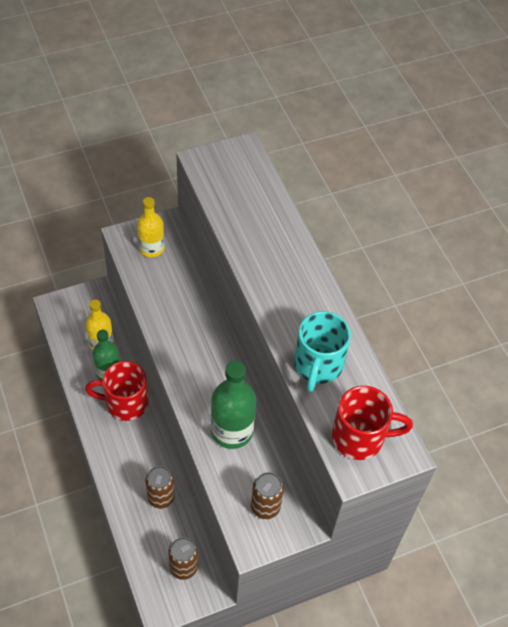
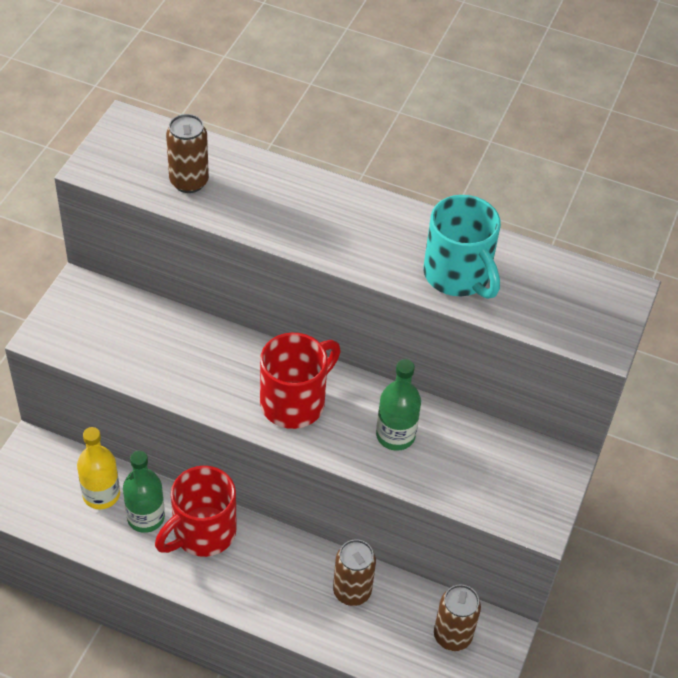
camera: 45 degrees left, 5 degrees down
yellow bottle [137,197,165,257] -> none
green bottle [211,361,256,449] -> green bottle [376,359,421,451], size x0.67
brown can [251,472,284,519] -> brown can moved to [166,114,209,193]
red mug [332,386,413,460] -> red mug moved to [260,333,341,429]

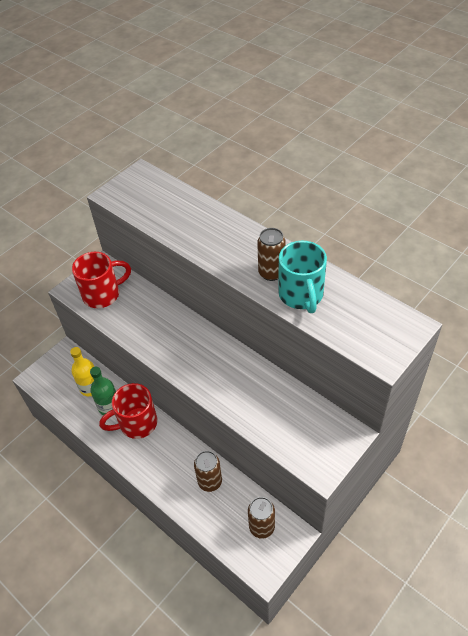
camera: 25 degrees right, 0 degrees up
brown can [166,114,209,193] -> brown can moved to [257,228,286,281]
red mug [260,333,341,429] -> red mug moved to [72,252,131,308]
green bottle [376,359,421,451] -> none

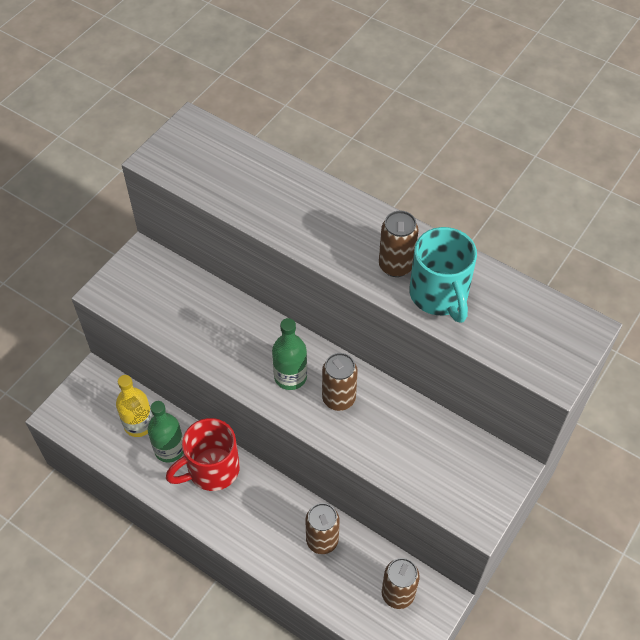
camera: 10 degrees left, 5 degrees up
red mug [72,252,131,308] -> none
none -> green bottle [272,318,307,390]
none -> brown can [322,353,358,411]

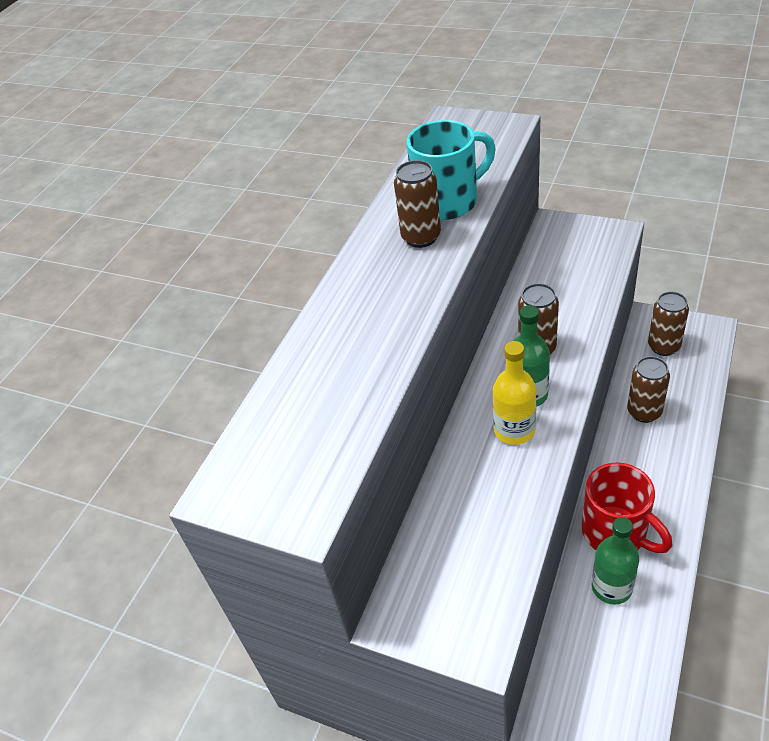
camera: 95 degrees left, 10 degrees down
yellow bottle [116,375,153,437] -> yellow bottle moved to [493,341,536,445]

